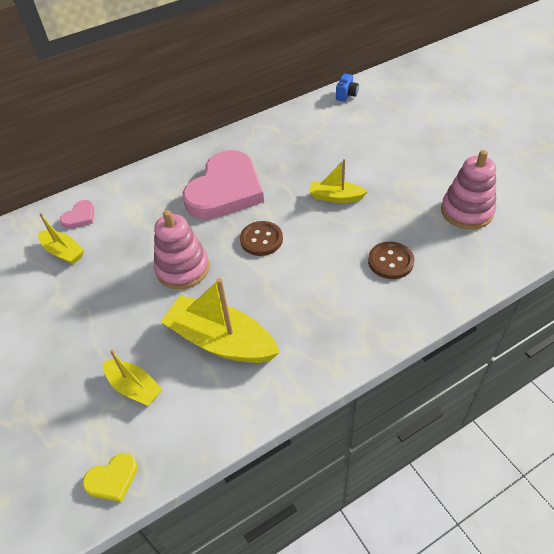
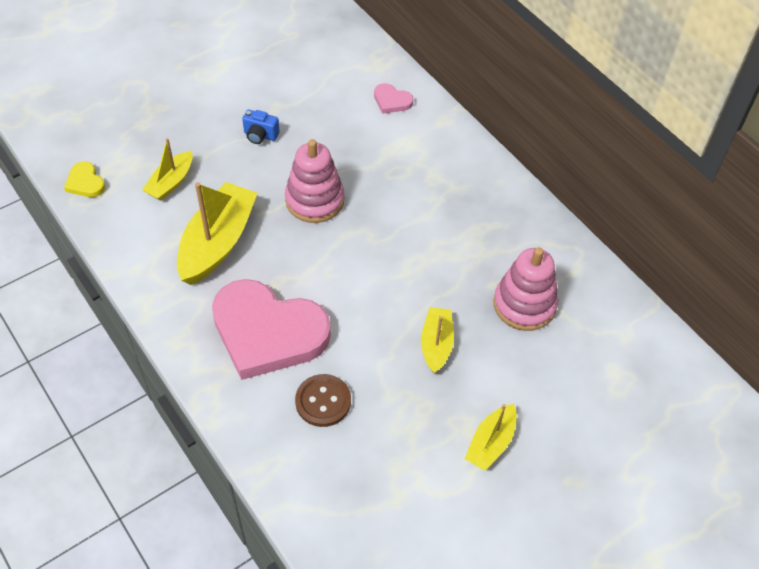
camera: 80 degrees right, 5 degrees up
yellow boat [38,213,84,264] -> yellow boat moved to [465,404,517,471]
pink heart [182,150,264,219] -> pink heart moved to [212,279,331,380]
brown button [240,221,283,256] -> none
blue camera [336,74,359,102] -> blue camera moved to [242,110,280,144]
pink stacking toy [441,150,496,229] -> pink stacking toy moved to [493,247,559,331]

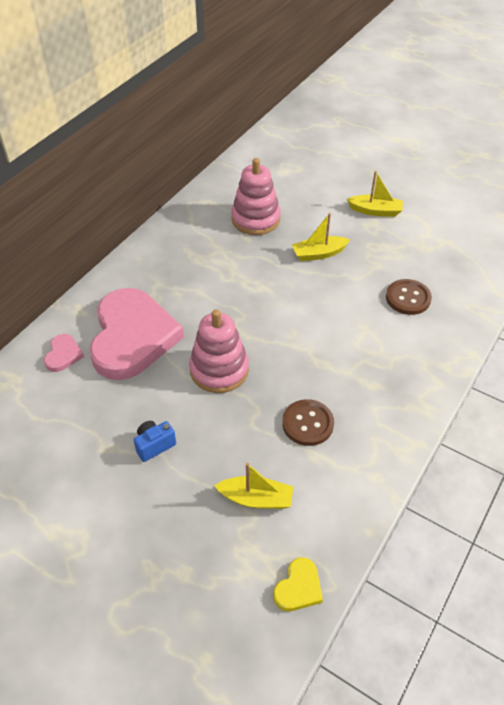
camera: 110 degrees left, 5 degrees down
yellow boat [177,182,258,285] -> brown button [282,399,334,446]
pink heart [212,279,331,380] -> pink heart moved to [90,288,184,380]
blue camera [242,110,280,144] -> blue camera turned 120 degrees counterclockwise [134,421,176,462]

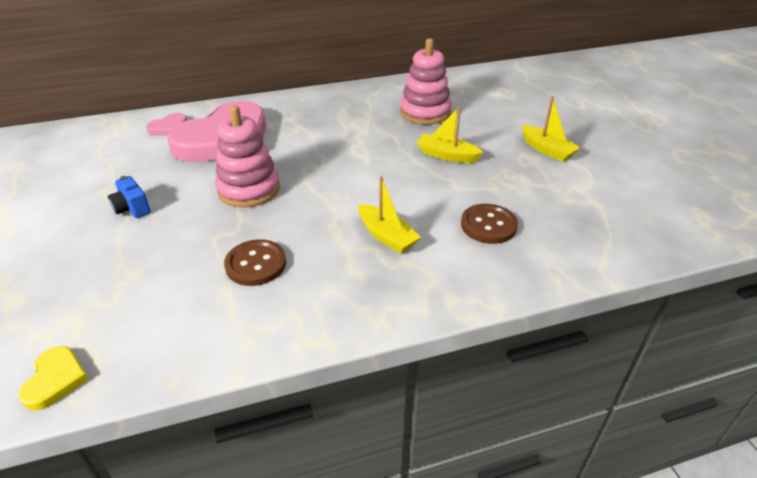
camera: 40 degrees right, 10 degrees down
blue camera [134,421,176,462] -> blue camera turned 135 degrees counterclockwise [108,176,151,218]
yellow boat [214,463,294,509] -> yellow boat moved to [358,176,421,254]
yellow heart [273,558,323,611] -> yellow heart turned 75 degrees counterclockwise [18,346,89,411]

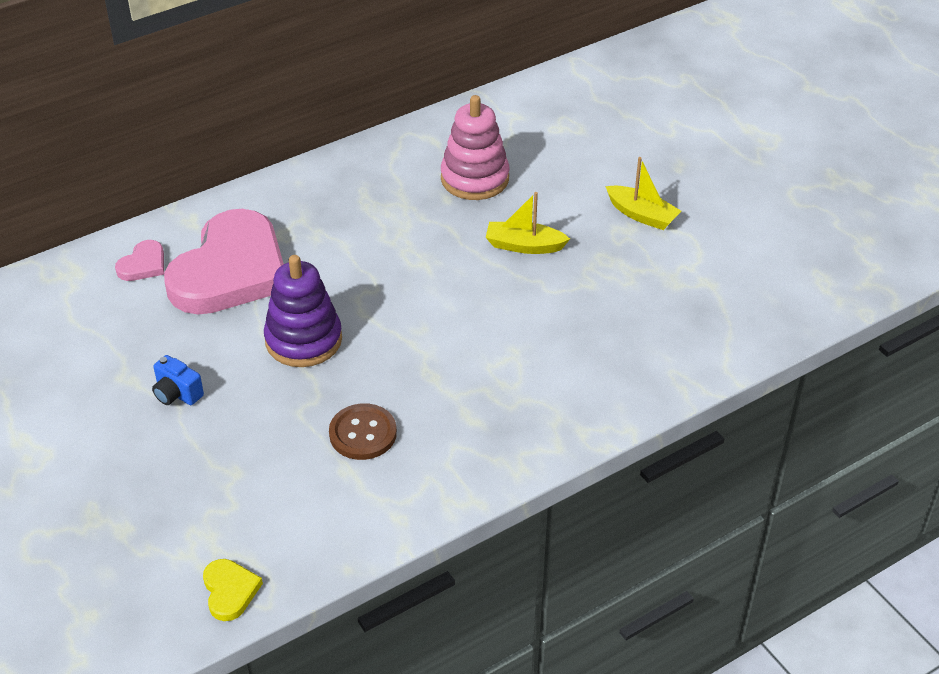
camera: 15 degrees left, 5 degrees up
pink stacking toy [215,105,280,208] -> purple stacking toy [264,255,342,367]
yellow boat [358,176,421,254] -> none
brown button [461,204,518,244] -> none

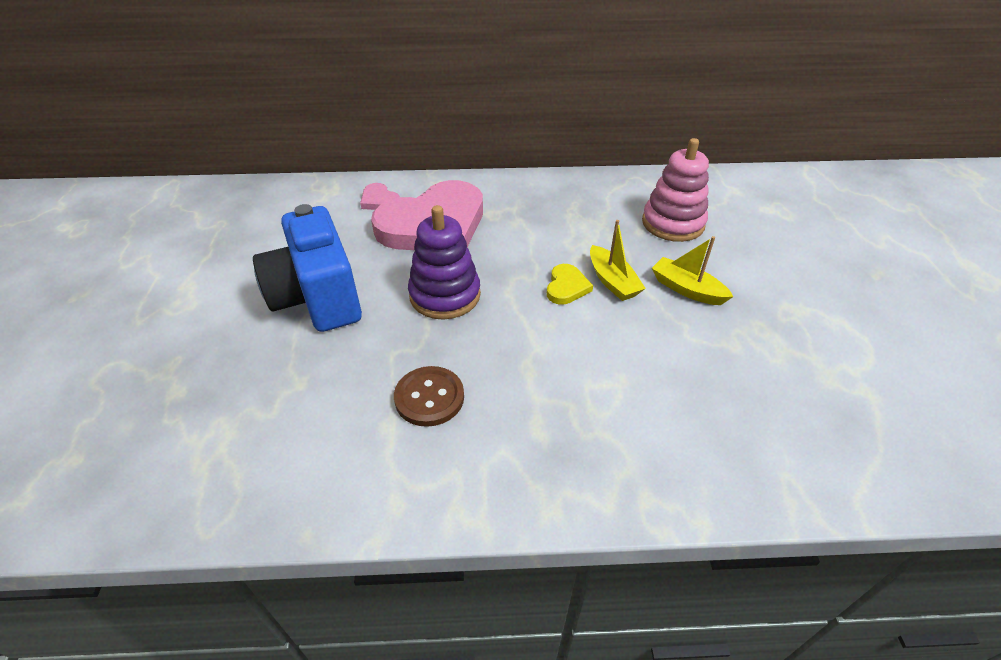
camera: 30 degrees right, 0 degrees up
pink heart [115,240,164,281] -> pink heart turned 75 degrees clockwise [360,183,400,210]
blue camera [152,355,204,405] -> blue camera [253,204,362,332], size x2.49
yellow heart [203,559,263,621] -> yellow heart moved to [547,264,593,305]
yellow boat [605,157,681,230] -> yellow boat moved to [590,220,646,301]

